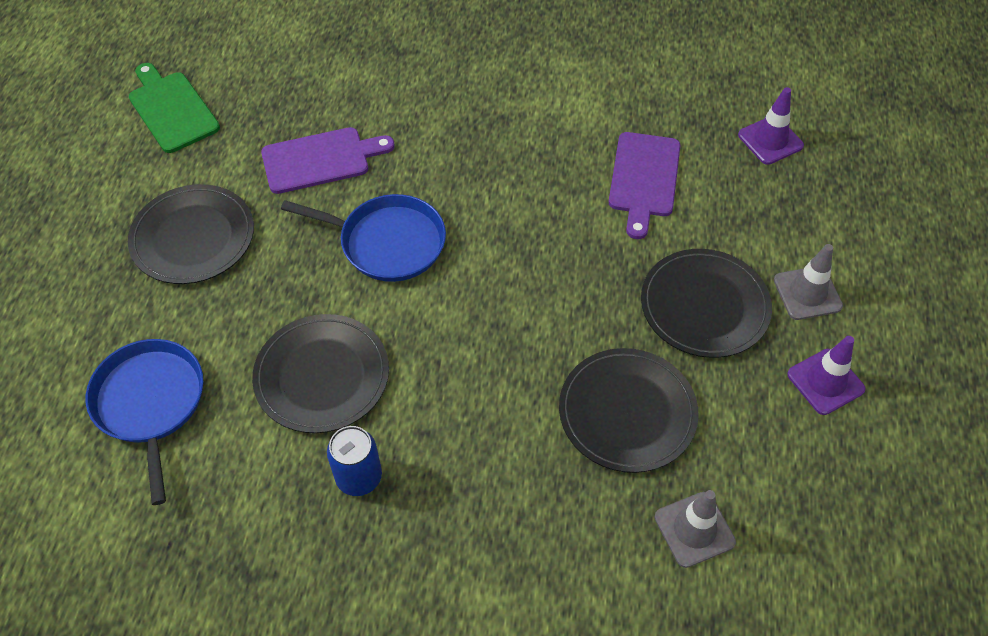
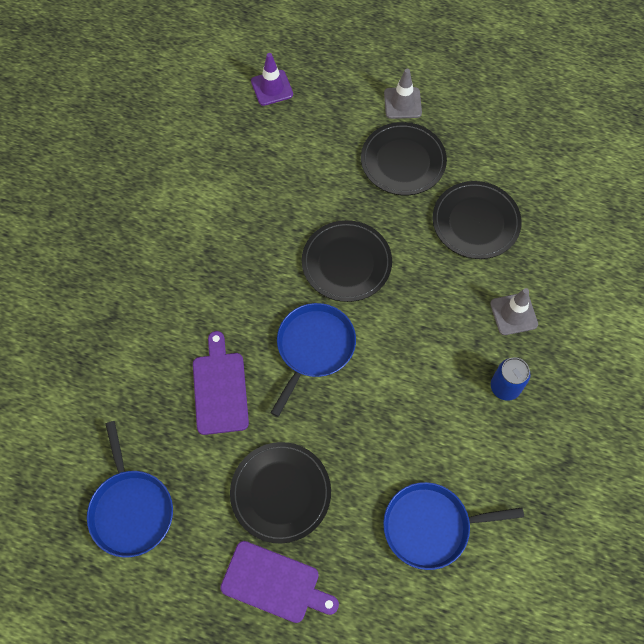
camera: 80 degrees left, 10 degrees up
green cutting board [129,63,220,153] -> blue pan [87,421,173,558]
black plate [252,314,389,433] -> black plate moved to [302,220,392,302]
purple cutting board [609,132,681,239] -> purple cutting board moved to [220,541,339,623]
grey traffic cone [654,490,736,568] -> grey traffic cone moved to [490,288,538,335]
purple traffic cone [787,336,866,415] -> none

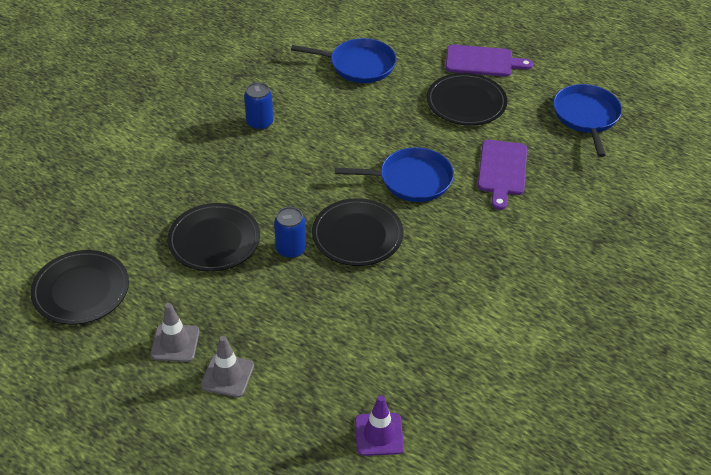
camera: 165 degrees left, 20 degrees down
purple cutting board [220,541,339,623] -> purple cutting board turned 150 degrees clockwise [446,45,533,77]
blue pan [270,303,356,417] -> blue pan turned 135 degrees counterclockwise [335,147,454,202]
black plate [361,122,447,195] -> black plate moved to [30,250,129,325]
grey traffic cone [490,288,538,335] -> grey traffic cone moved to [150,303,200,362]
none -> blue can [274,207,306,258]

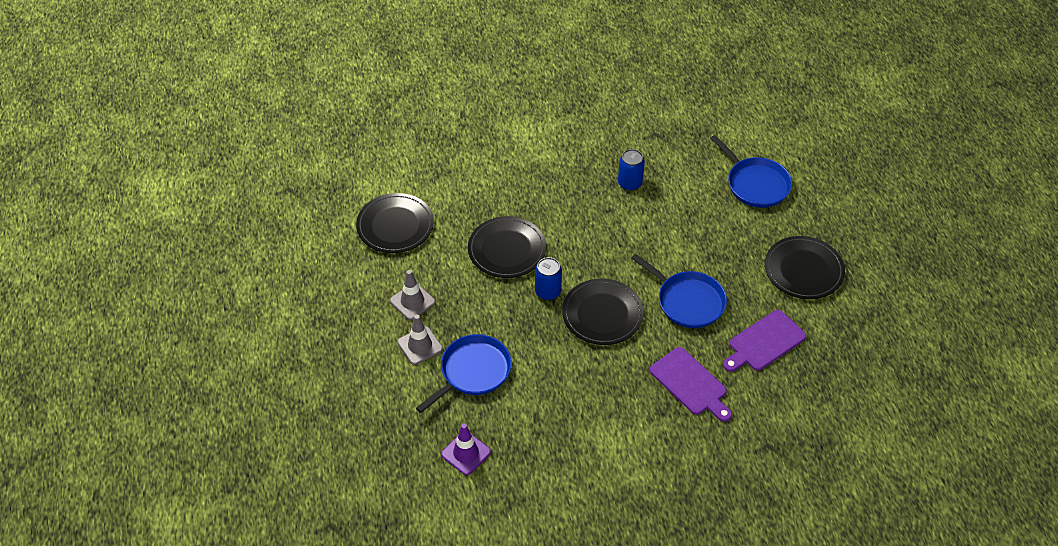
camera: 45 degrees right, 5 degrees up
purple cutting board [446,45,533,77] -> purple cutting board moved to [650,347,732,422]
blue pan [553,84,622,157] -> blue pan moved to [416,334,512,413]

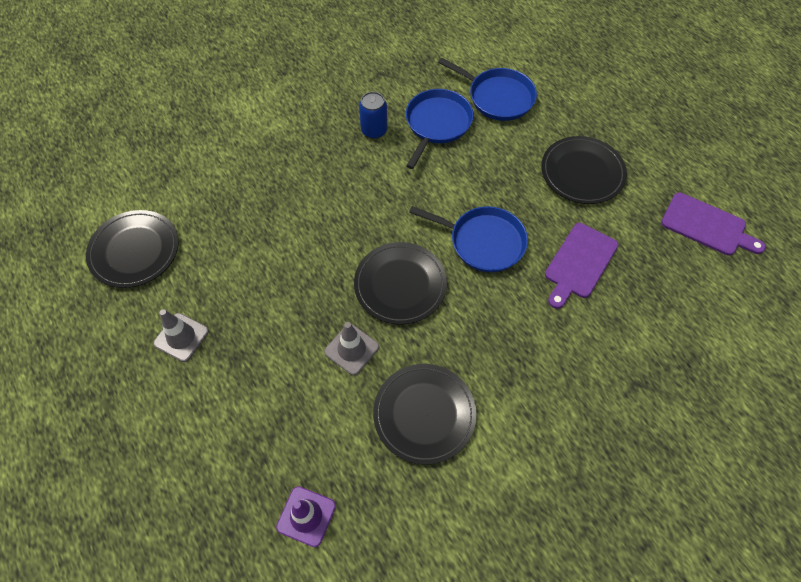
camera: 20 degrees left, 10 degrees up
grey traffic cone [397,315,443,365] -> grey traffic cone moved to [324,322,379,375]
blue pan [416,334,512,413] -> blue pan moved to [406,89,474,169]
black plate [468,216,546,278] -> black plate moved to [373,364,477,464]
blue can [535,257,562,300] -> none
purple cutting board [650,347,732,422] -> purple cutting board moved to [661,193,766,256]

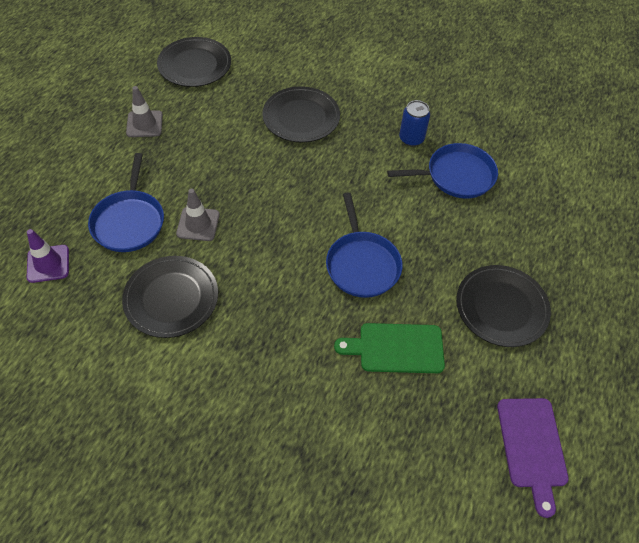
camera: 55 degrees right, 5 degrees down
black plate [354,242,447,325] -> black plate moved to [262,86,340,143]
blue pan [438,57,537,121] -> blue pan moved to [88,153,164,252]
purple cutting board [545,223,618,309] -> green cutting board [334,323,445,373]

